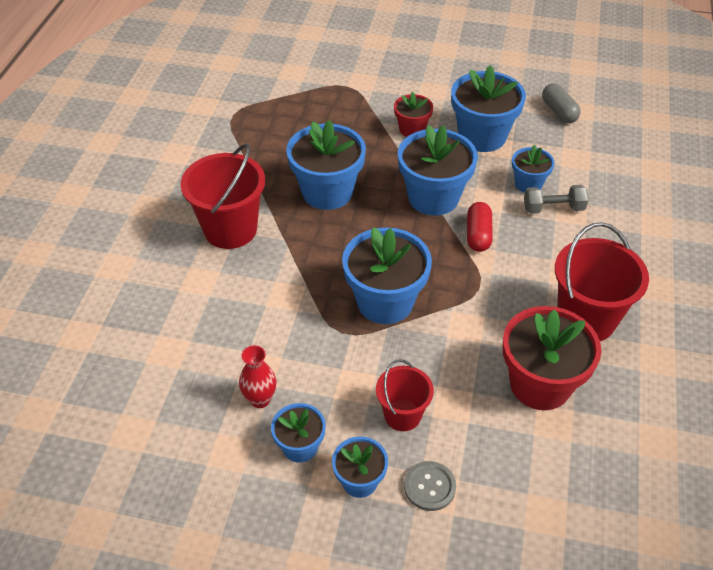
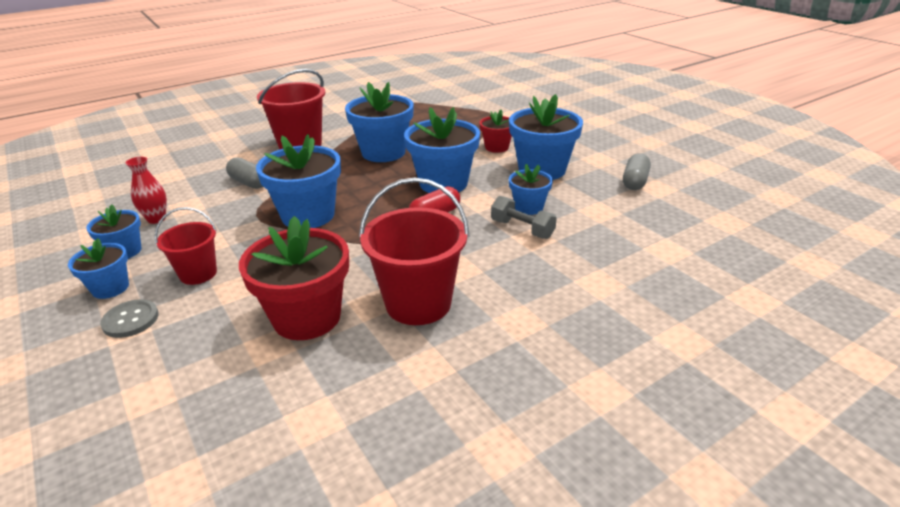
camera: 45 degrees right, 15 degrees down
none -> grey capsule [226,157,263,189]

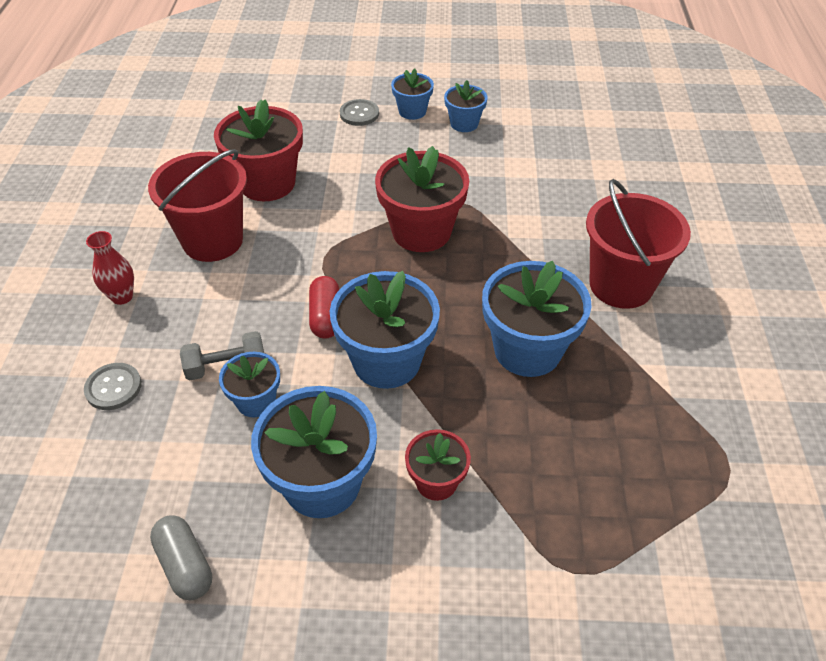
camera: 125 degrees right, 15 degrees up
red vase [125,157,167,224] -> red vase moved to [86,231,134,305]
red bucket [155,207,217,285] -> none
grey capsule [226,157,263,189] -> none
blue flower pot [256,134,341,228] -> red flower pot [375,146,469,252]
none -> grey button [84,363,142,410]

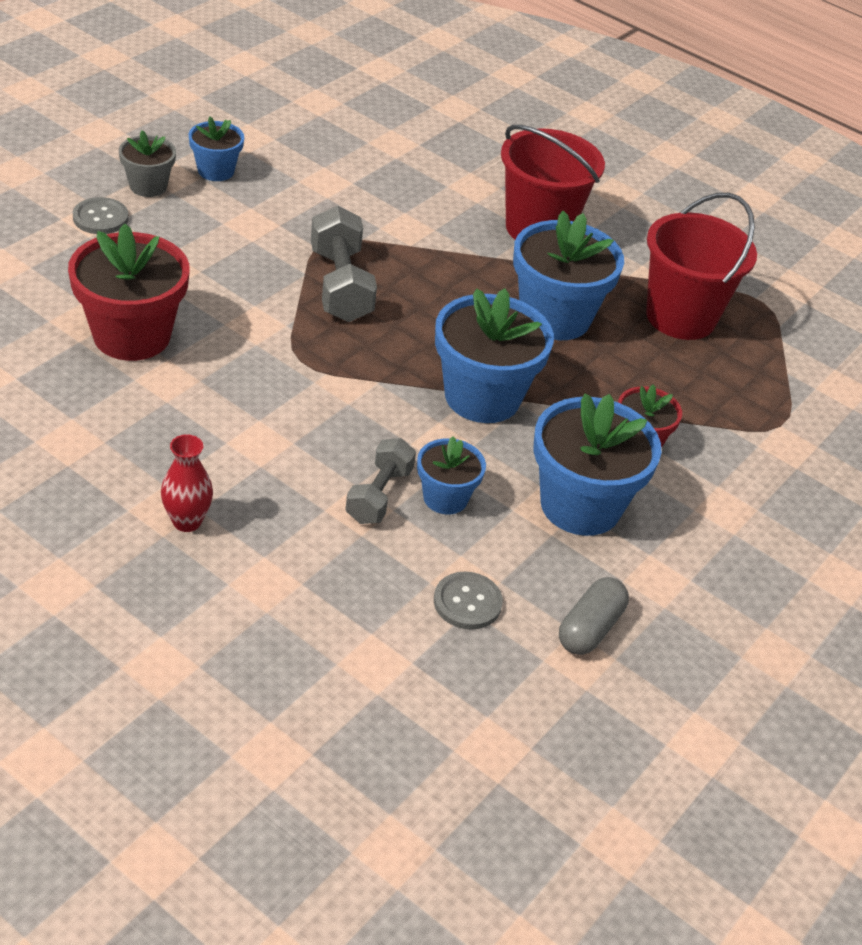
camera: 60 degrees left, 5 degrees down
grey button [84,363,142,410] -> grey button moved to [434,572,503,630]
red bucket [148,149,247,262] -> red bucket moved to [646,193,757,340]
grey capsule [150,515,212,600] -> grey capsule turned 60 degrees counterclockwise [559,577,629,655]
red capsule [309,276,340,339] -> none
red flower pot [375,146,469,252] -> grey dumbbell [311,205,377,322]
blue flower pot [391,68,434,120] -> grey flower pot [119,130,176,197]

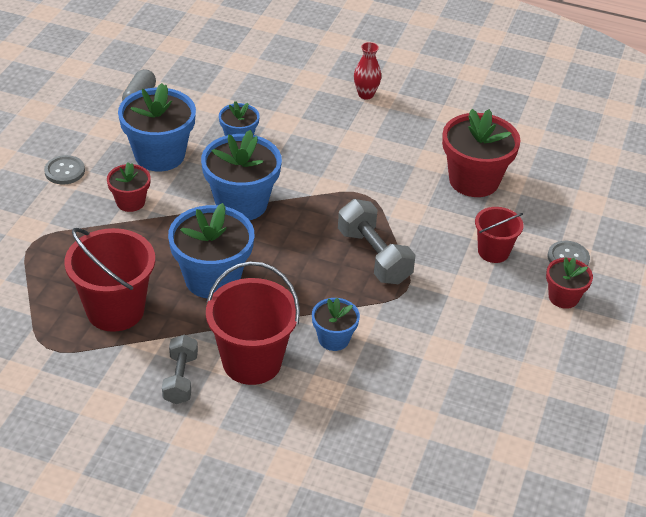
camera: 165 degrees right, 0 degrees up
grey flower pot [119,130,176,197] -> red flower pot [546,257,593,309]
blue flower pot [188,116,244,181] -> blue flower pot moved to [312,298,360,351]
grey dumbbell [345,438,416,524] -> grey dumbbell moved to [162,335,198,404]
grey button [434,572,503,630] -> grey button moved to [44,155,85,184]
none -> red bucket [475,207,524,263]

